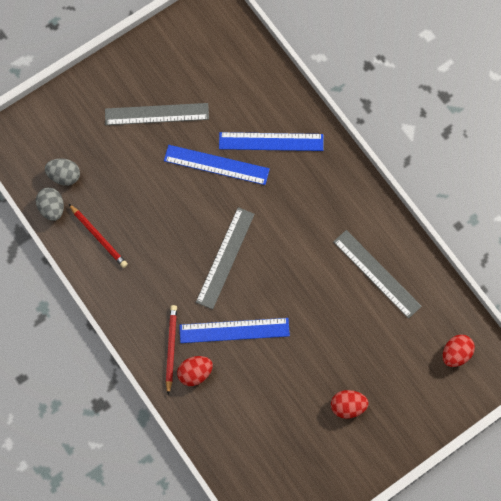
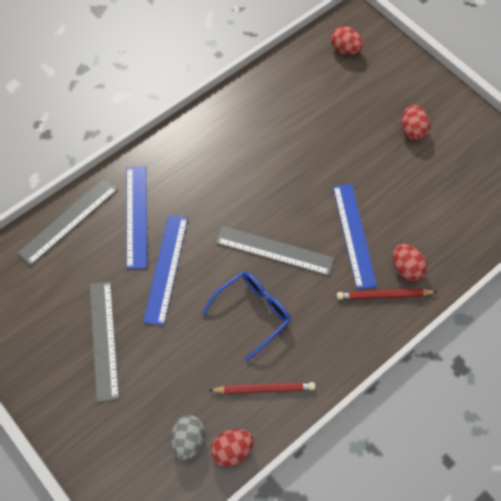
camera: 95 degrees left, 10 degrees down
grey egg [36,187,64,221] -> red egg [211,429,254,467]
red pencil [69,204,128,268] -> red pencil turned 45 degrees clockwise [208,382,315,394]
grey ruler [333,230,422,319] -> grey ruler moved to [18,178,118,266]
none -> blue glasses [202,271,291,361]

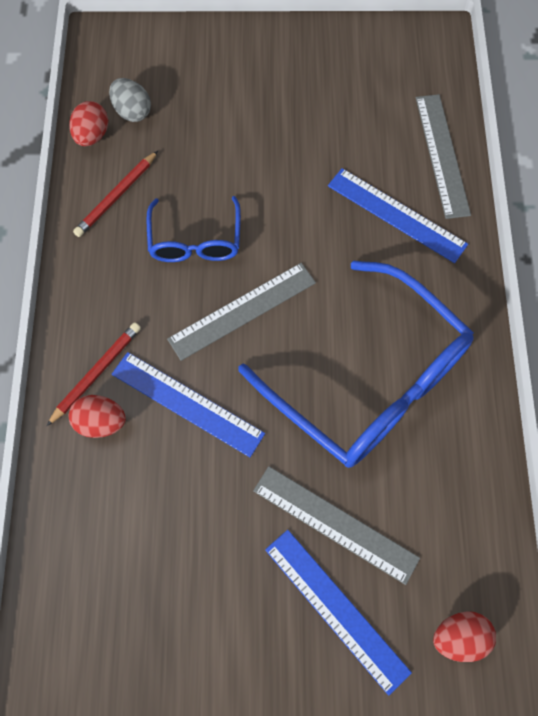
camera: 130 degrees right, 5 degrees up
grey ruler [90,281,119,402] -> grey ruler moved to [253,466,420,585]
blue ruler [143,215,188,326] -> blue ruler moved to [265,530,412,696]
red egg [401,105,430,140] -> none
none -> blue glasses [239,261,474,468]

